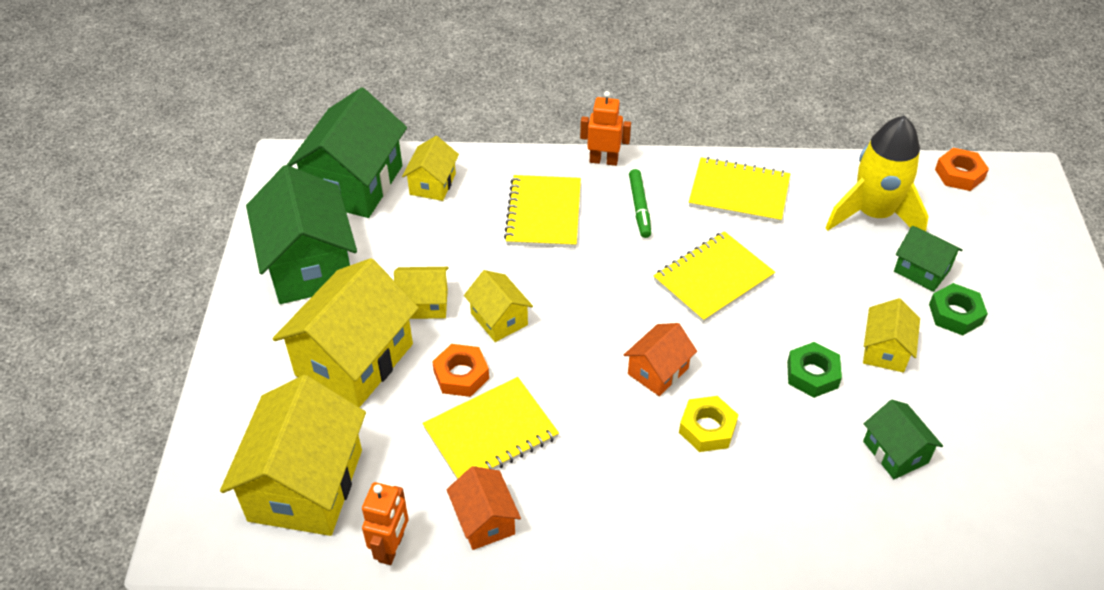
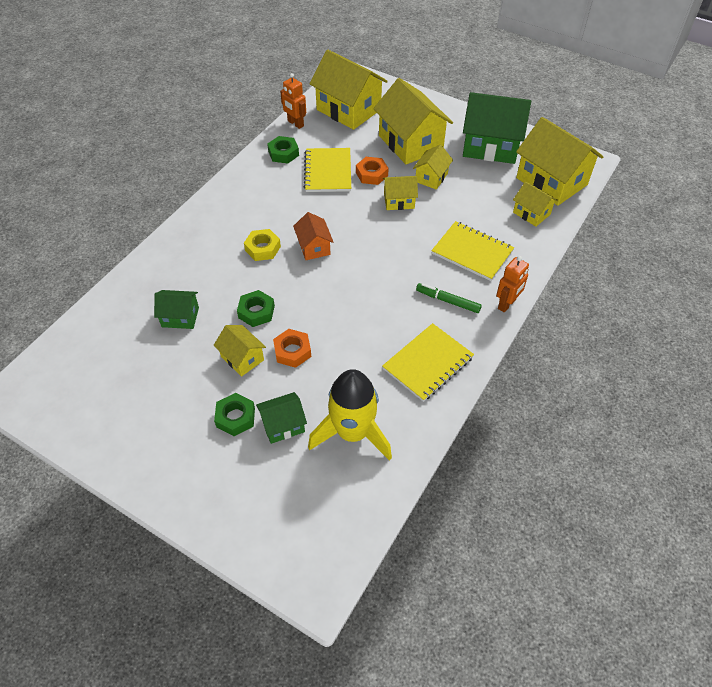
camera: 120 degrees right, 5 degrees up
green house [287,87,407,218] -> yellow house [516,117,604,206]
orange house [446,466,521,550] -> green nut [267,136,299,164]
yellow notebook [653,231,775,323] -> none
orange nut [935,148,989,191] -> orange nut moved to [273,329,311,368]

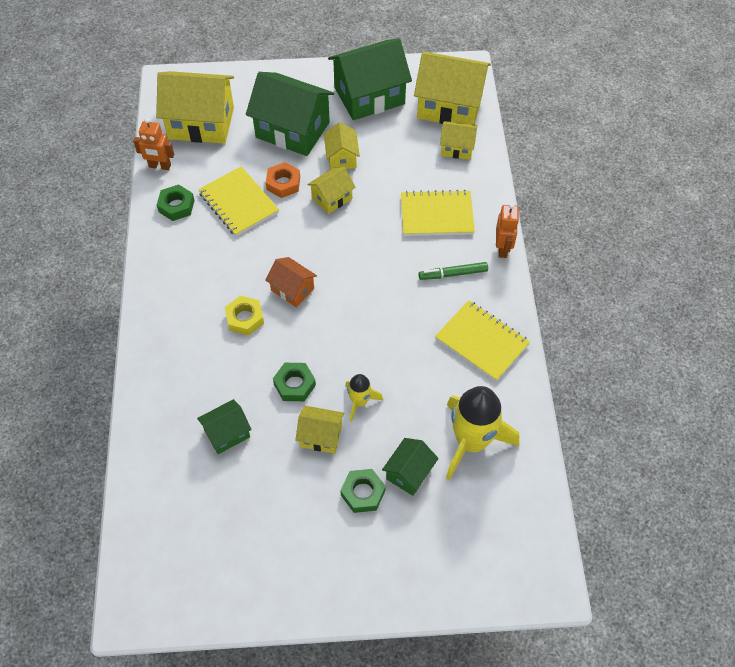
camera: 35 degrees left, 5 degrees up
orange nut [273,329,311,368] -> yellow rocket [345,374,383,422]
yellow house [373,78,453,164] -> green house [246,72,334,156]
yellow notebook [382,323,474,402] -> yellow notebook turned 60 degrees counterclockwise [435,300,530,381]

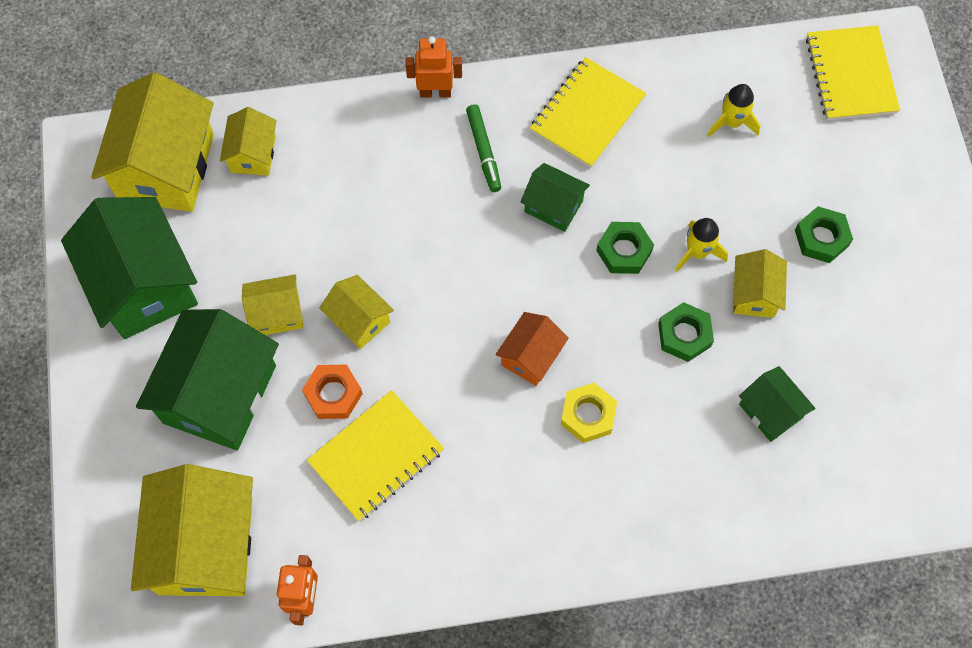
camera: 95 degrees left, 10 degrees up
green nut [157,184,195,221] -> green nut moved to [596,222,654,274]
green house [382,438,439,496] -> green house moved to [521,163,590,232]
yellow notebook [401,190,475,236] -> yellow notebook moved to [806,26,900,120]
yellow rocket [446,386,519,480] -> yellow rocket [707,84,761,137], size x0.50

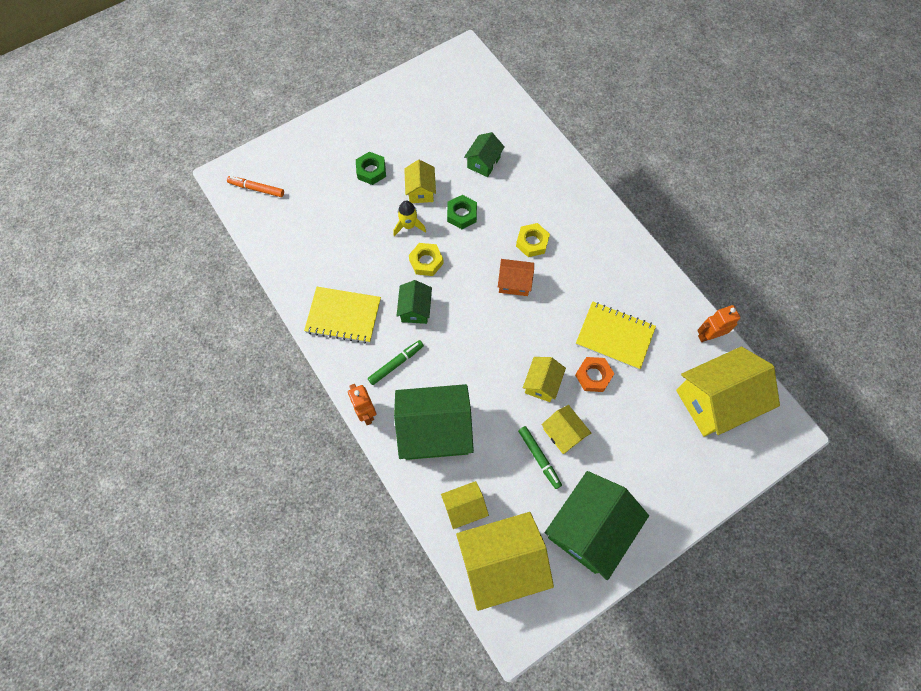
camera: 115 degrees left, 0 degrees up
green house [136,309,279,450] -> green house moved to [394,384,474,460]
green nut [596,222,654,274] -> yellow nut [409,243,444,276]
yellow rocket [707,84,761,137] -> none
yellow house [733,249,787,318] -> yellow house turned 75 degrees counterclockwise [404,160,436,203]
yellow notebook [806,26,900,120] -> orange marker [227,176,284,197]
none -> green marker [518,426,562,489]

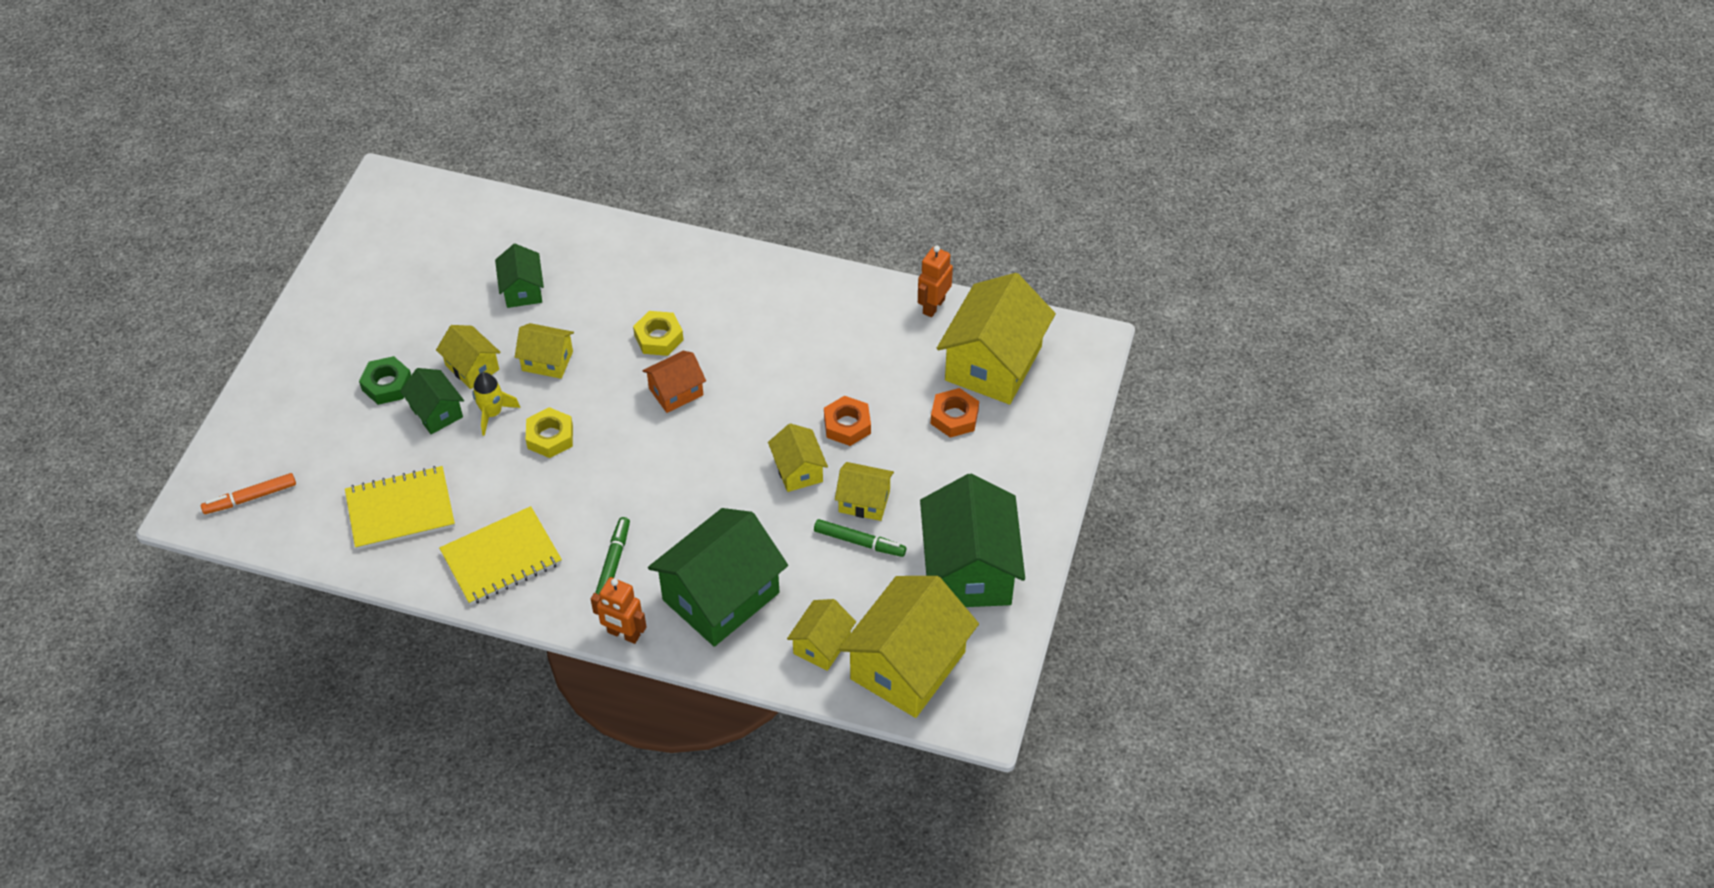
camera: 40 degrees left, 15 degrees down
green house [396,280,432,324] -> green house moved to [400,368,464,434]
green nut [447,195,477,229] -> yellow house [515,323,574,379]
yellow notebook [576,301,656,370] -> yellow notebook moved to [345,466,455,550]
none -> orange nut [931,388,979,438]

